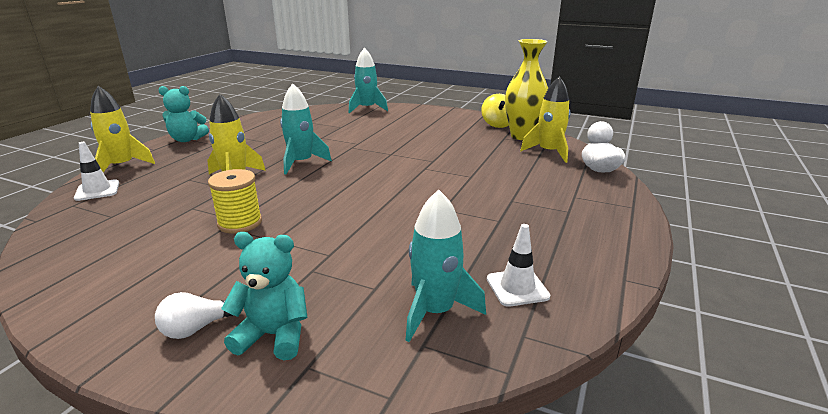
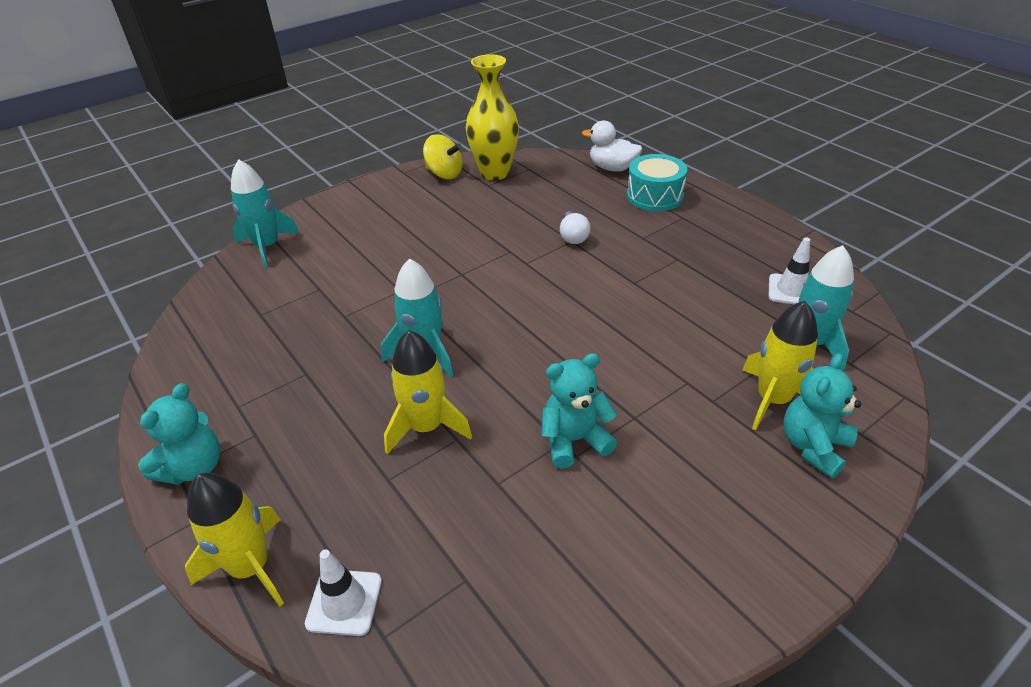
camera: 60 degrees left, 15 degrees up
white light bulb [155,292,242,339] -> white light bulb moved to [560,211,591,244]
yellow spool [208,169,262,234] -> turquoise teddy bear [541,353,617,469]
yellow rocket [520,76,570,163] -> yellow rocket moved to [742,301,818,431]
none -> turquoise drum [627,154,687,211]

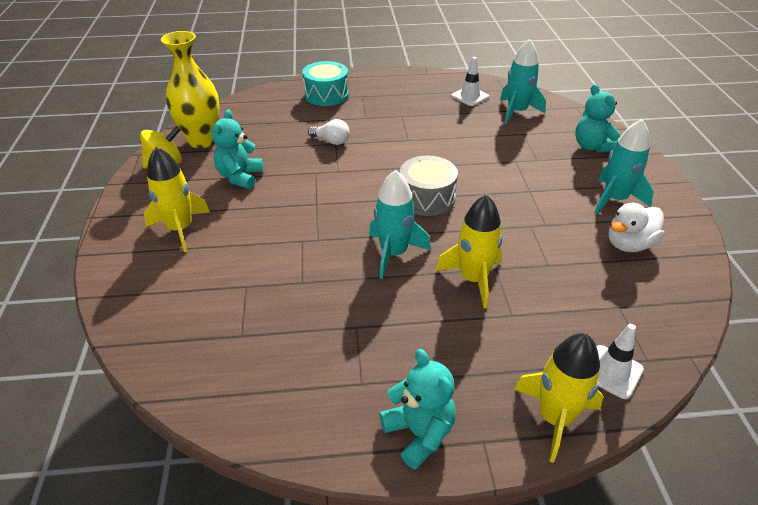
camera: 60 degrees left, 0 degrees up
turquoise rocket [231,159,299,268] -> turquoise rocket moved to [594,119,653,214]
turquoise teddy bear [541,353,617,469] -> turquoise teddy bear moved to [212,110,264,189]
white duck [582,120,642,172] -> white duck moved to [608,203,665,252]
yellow rocket [742,301,818,431] -> yellow rocket moved to [144,147,210,252]
none -> grey drum [400,155,458,216]

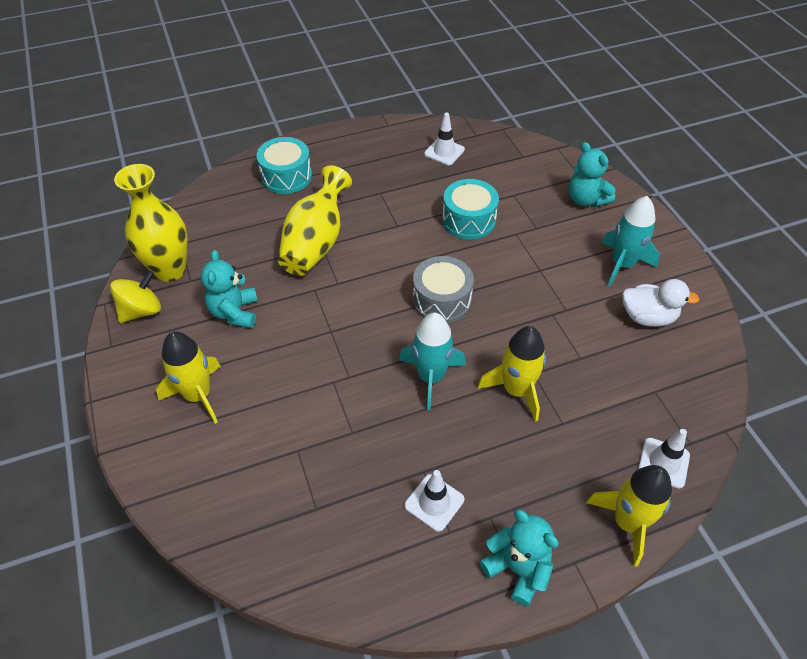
camera: 15 degrees left, 10 degrees up
white light bulb [308,119,350,145] -> yellow vase [278,165,352,276]
turquoise rocket [500,39,546,124] -> none
white duck [608,203,665,252] -> white duck turned 120 degrees counterclockwise [622,279,700,327]
none -> white traffic cone [405,470,464,532]
none -> turquoise drum [442,179,499,240]

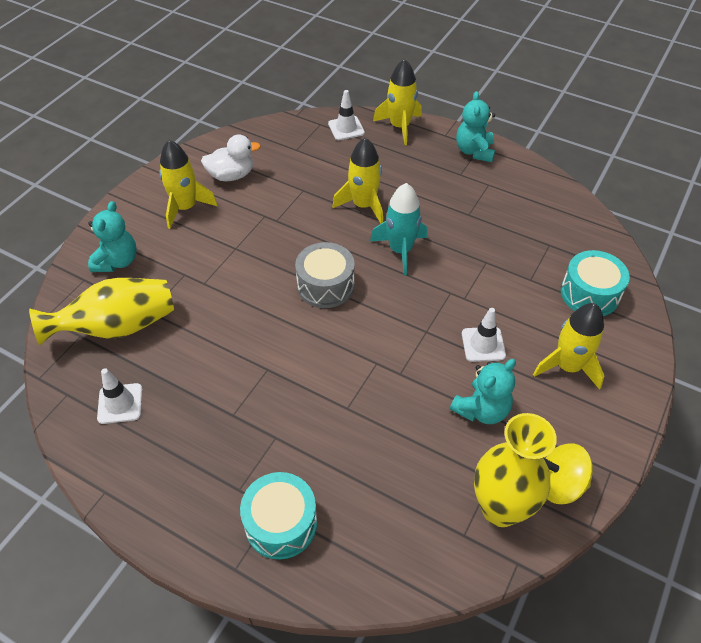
camera: 130 degrees left, 0 degrees up
yellow vase [278,165,352,276] -> yellow vase moved to [29,278,174,346]
white traffic cone [405,470,464,532] -> white traffic cone moved to [462,308,506,362]
turquoise drum [442,179,499,240] -> turquoise drum moved to [561,250,630,316]
turquoise rocket [602,196,660,286] -> yellow rocket [159,140,218,229]
white duck [622,279,700,327] -> white duck turned 105 degrees clockwise [201,135,261,181]

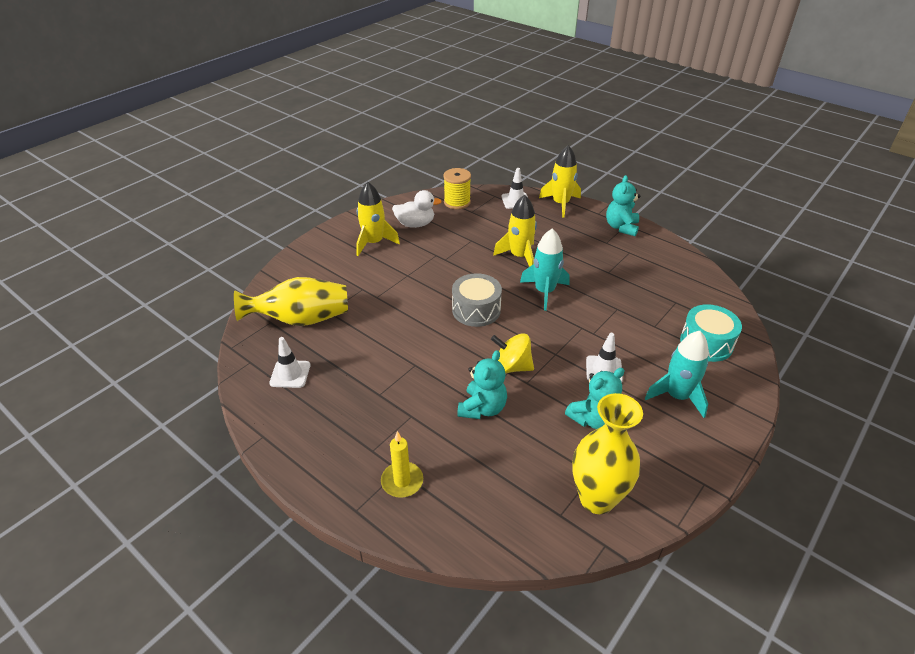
camera: 10 degrees right, 10 degrees down
turquoise teddy bear [88,201,137,272] -> turquoise teddy bear moved to [457,350,507,419]
turquoise drum [240,472,317,559] -> yellow candle [381,431,423,498]
yellow rocket [533,303,604,390] -> turquoise rocket [645,331,709,418]
yellow spinning top [543,443,593,504] -> yellow spinning top moved to [491,333,534,373]
none -> yellow spool [443,168,471,209]

